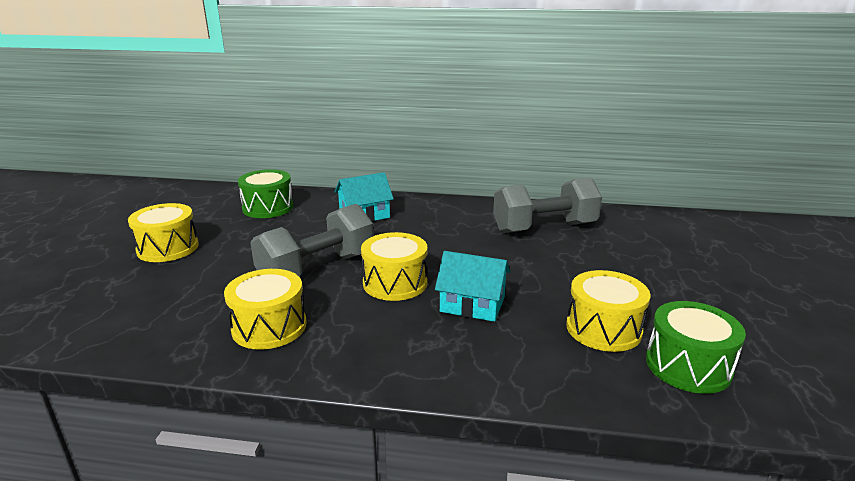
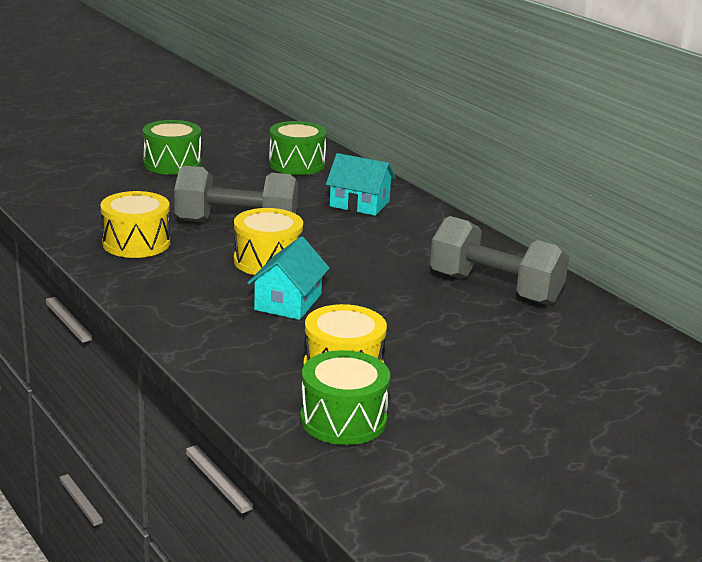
camera: 45 degrees right, 0 degrees up
yellow drum [128,203,199,262] -> green drum [143,120,201,175]
turquoise house [435,251,511,322] -> turquoise house turned 45 degrees clockwise [247,236,329,320]

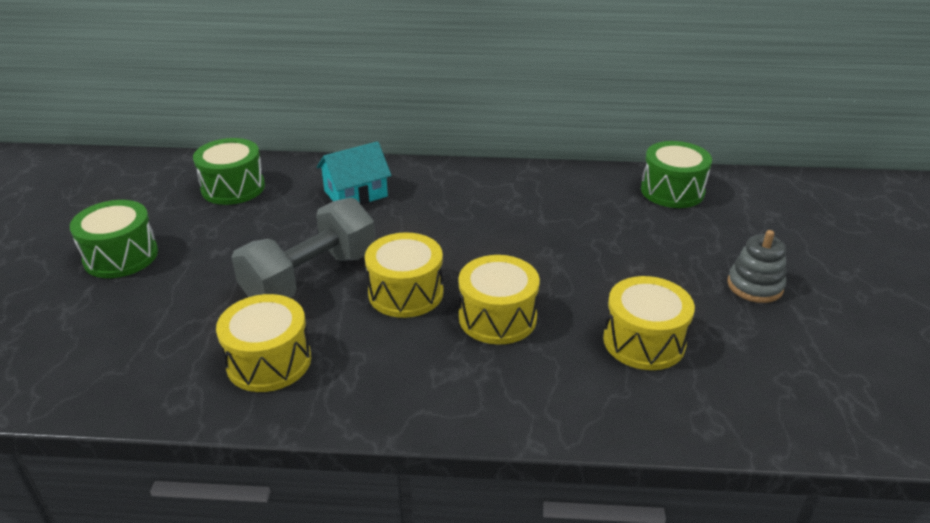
camera: 50 degrees left, 10 degrees up
turquoise house [247,236,329,320] -> yellow drum [459,255,540,345]
green drum [300,350,390,445] -> green drum moved to [641,141,712,208]
grey dumbbell [430,216,569,305] -> none
none -> grey stacking toy [727,230,786,303]

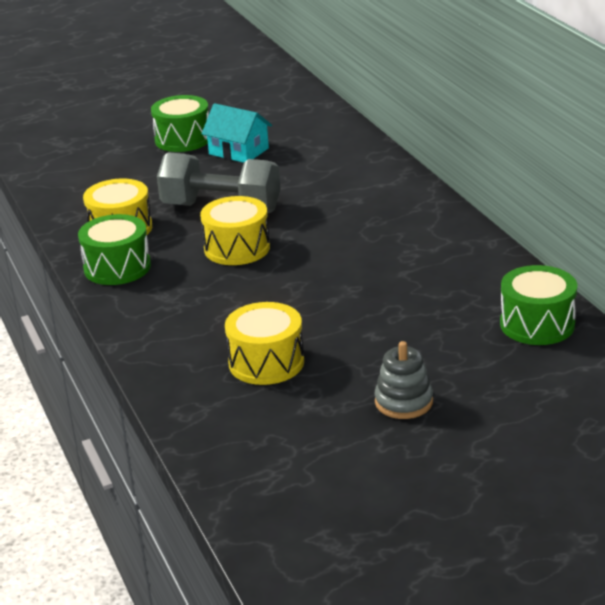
camera: 65 degrees right, 5 degrees down
green drum [193,138,265,205] -> green drum moved to [78,214,151,285]
turquoise house [317,141,391,205] -> turquoise house moved to [201,103,272,163]
yellow drum [459,255,540,345] -> none

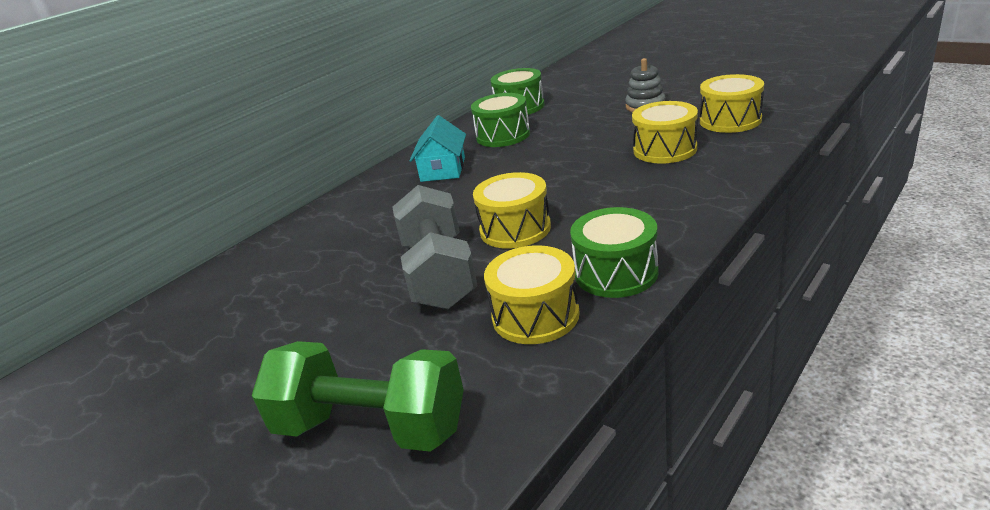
camera: 115 degrees left, 0 degrees up
green drum [151,95,209,152] -> green drum moved to [471,93,530,147]
turquoise house [201,103,272,163] -> turquoise house moved to [409,115,466,182]
none -> green dumbbell [252,341,464,452]
none -> yellow drum [700,74,764,133]

